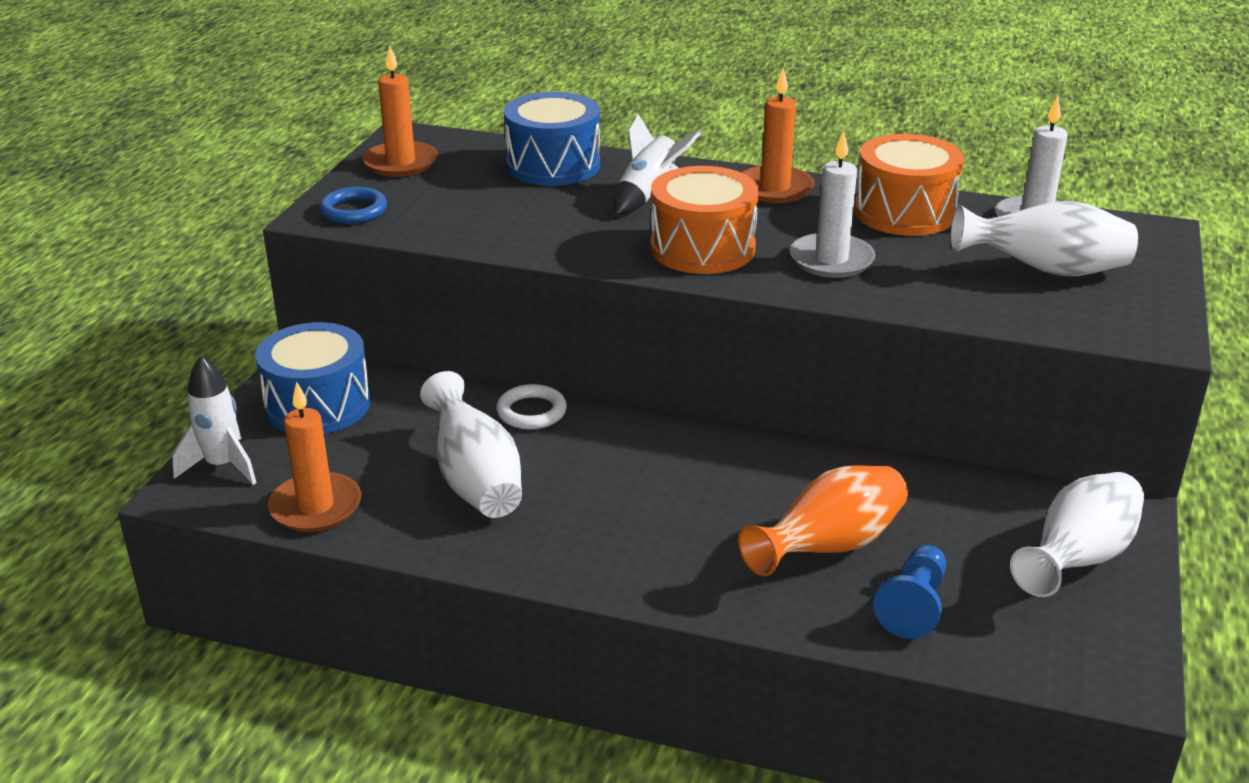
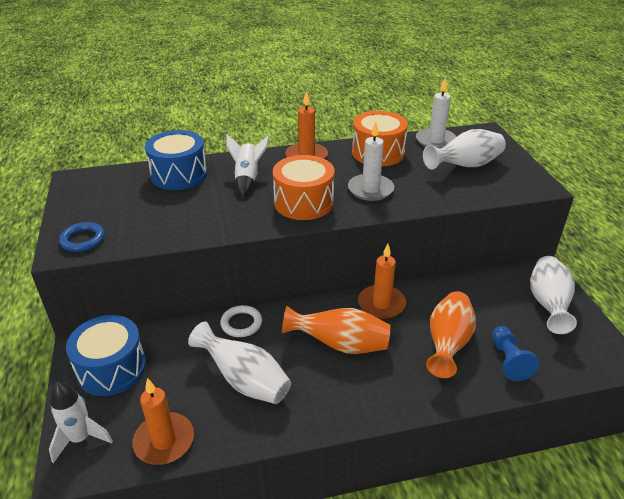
camera: 30 degrees left, 5 degrees up
orange candle [362,46,438,177] -> orange candle moved to [358,244,406,319]
none -> orange vase [282,306,391,354]

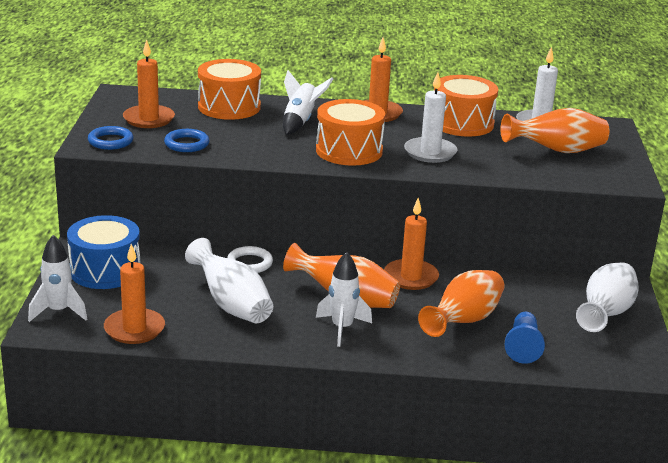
camera: 15 degrees right, 10 degrees down
blue drum [145,130,207,190] -> orange drum [198,59,261,120]
white vase [423,129,506,170] -> orange vase [501,108,609,153]
none -> orange candle [123,39,175,128]
none -> blue ring [164,129,210,152]
none -> white rocket [316,252,372,347]

